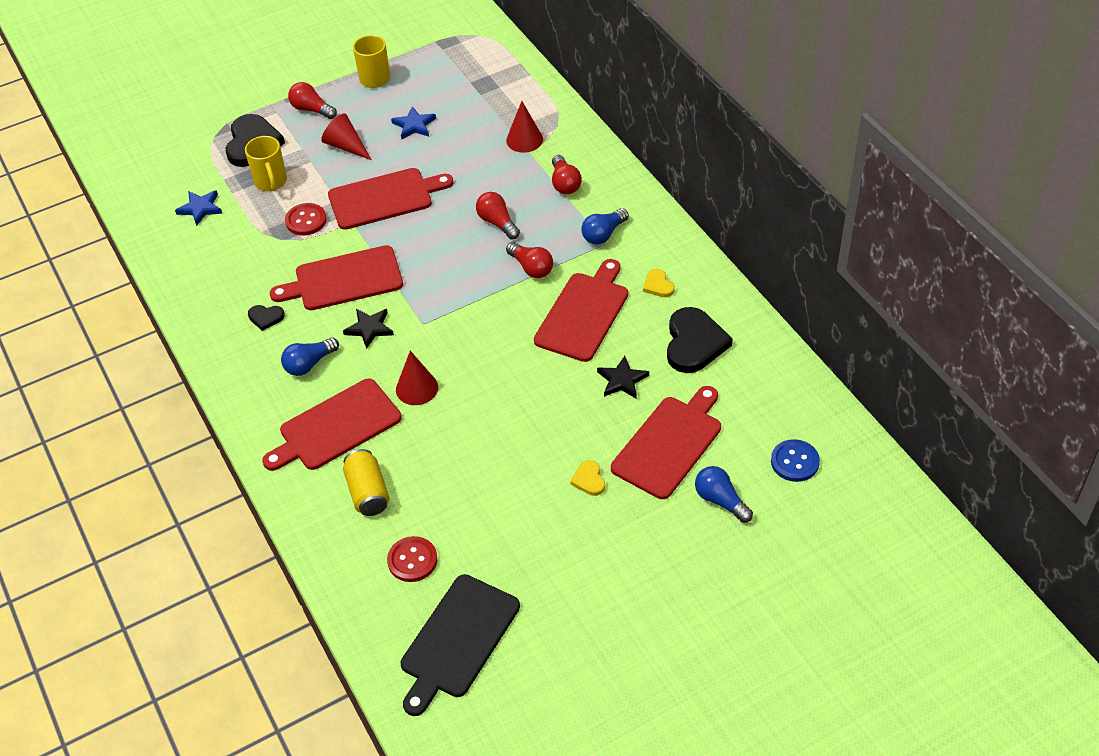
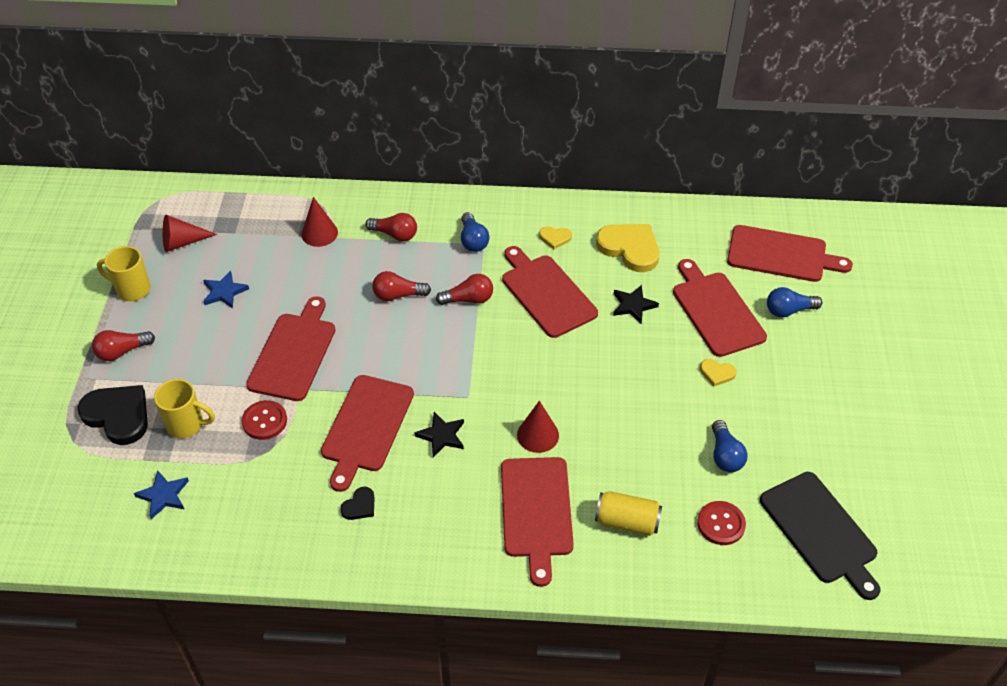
camera: 60 degrees left, 0 degrees up
blue light bulb [281,338,339,376] -> blue light bulb moved to [712,420,748,472]
red cone [321,113,372,160] -> red cone moved to [162,215,218,252]
black heart [667,307,733,373] -> yellow heart [596,224,659,272]
blue button [771,439,820,482] -> red cutting board [727,225,853,282]

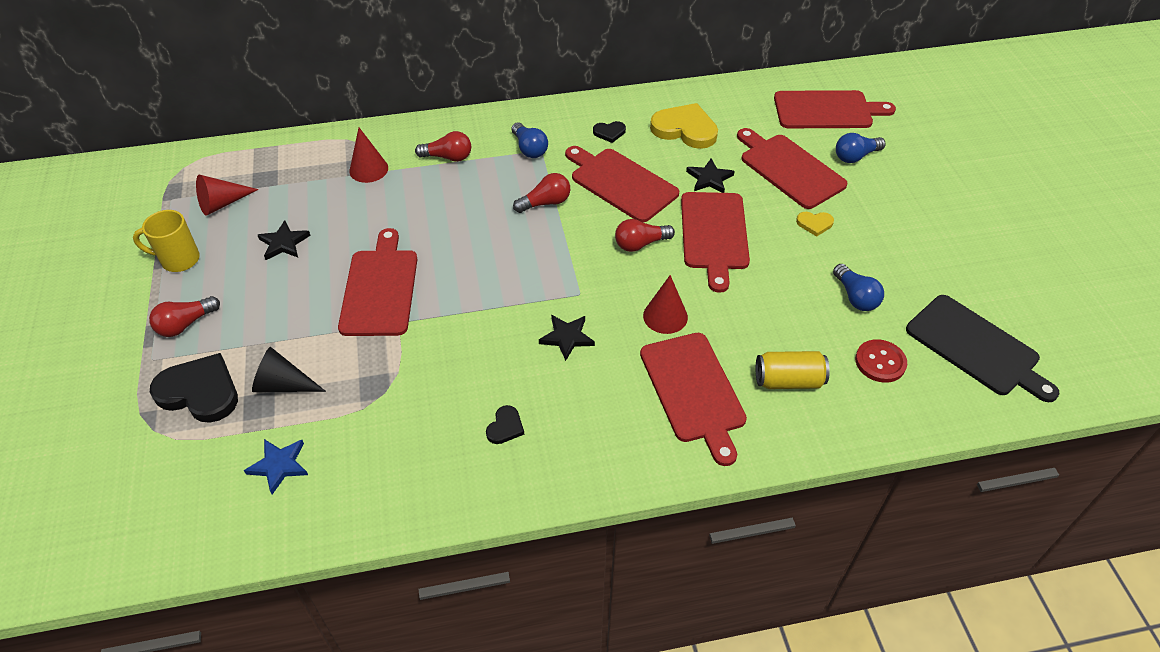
camera: 15 degrees left, 0 degrees up
yellow mug [154,379,215,438] -> black cone [252,347,326,392]
blue star [203,270,249,309] -> black star [258,220,311,260]
red button [242,400,287,440] -> none
red cutting board [321,375,414,492] -> red cutting board moved to [681,192,750,293]
red light bulb [372,271,431,301] -> red light bulb moved to [615,219,675,252]
yellow heart [539,227,572,249] -> black heart [593,121,626,143]

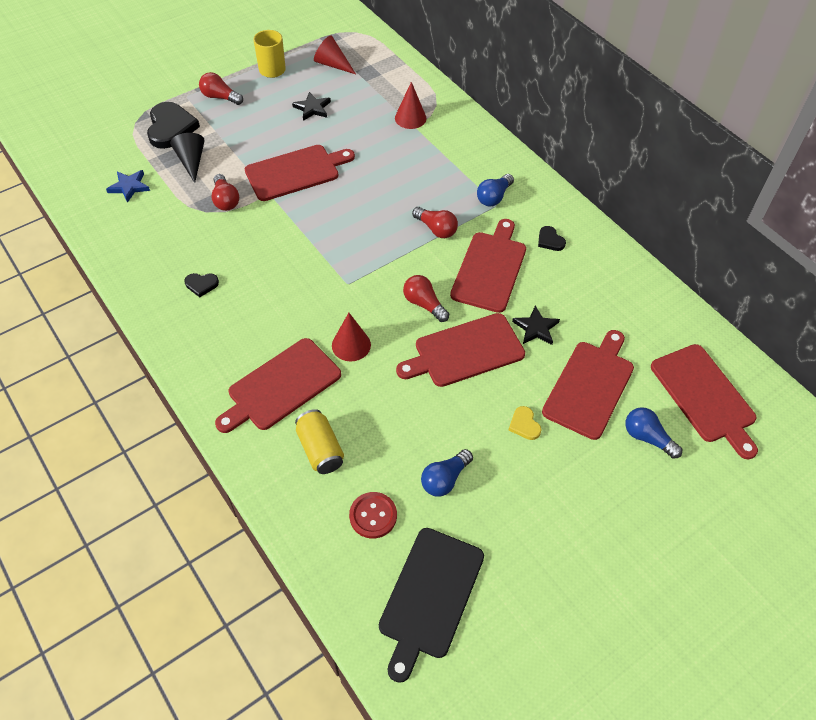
camera: 65 degrees right, 5 degrees up
red light bulb [415,131,471,162] -> red light bulb moved to [211,174,239,211]
black star [539,315,595,361] -> none
yellow heart [650,103,718,149] -> none

